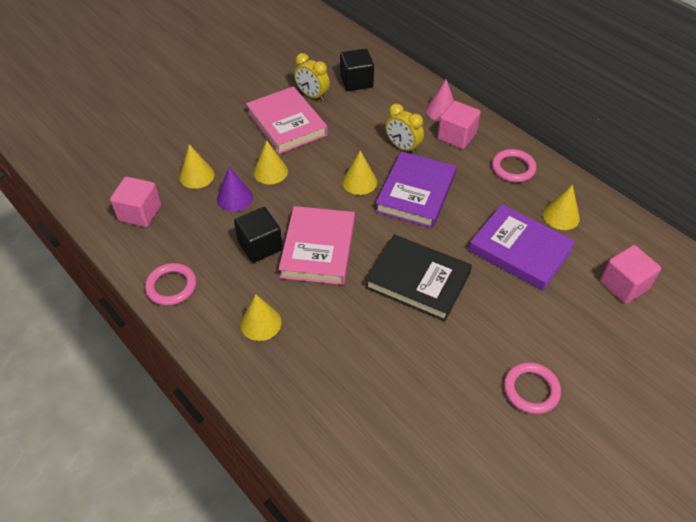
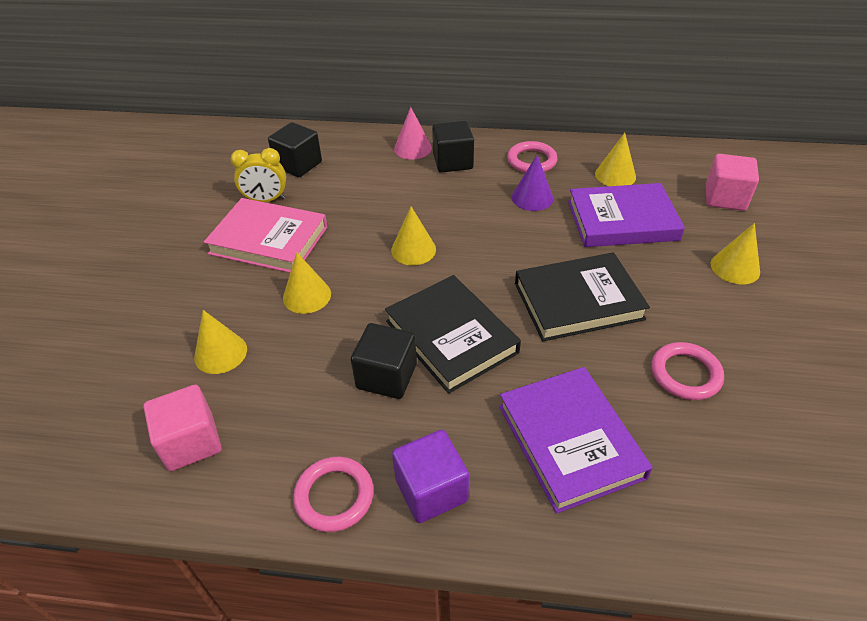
camera: 40 degrees left, 5 degrees down
purple cone [217,167,253,211] -> purple cone moved to [512,155,554,211]
yellow cone [240,294,282,341] -> yellow cone moved to [711,223,760,284]
pink book [278,206,355,285] -> black book [385,275,521,394]
purple book [375,151,457,228] -> purple book moved to [499,367,653,514]
yellow clock [385,103,424,154] -> none
pink cube [437,101,481,149] -> black cube [432,120,474,173]
pink ring [504,362,561,414] -> pink ring moved to [651,342,724,400]
none -> purple cube [392,430,469,523]

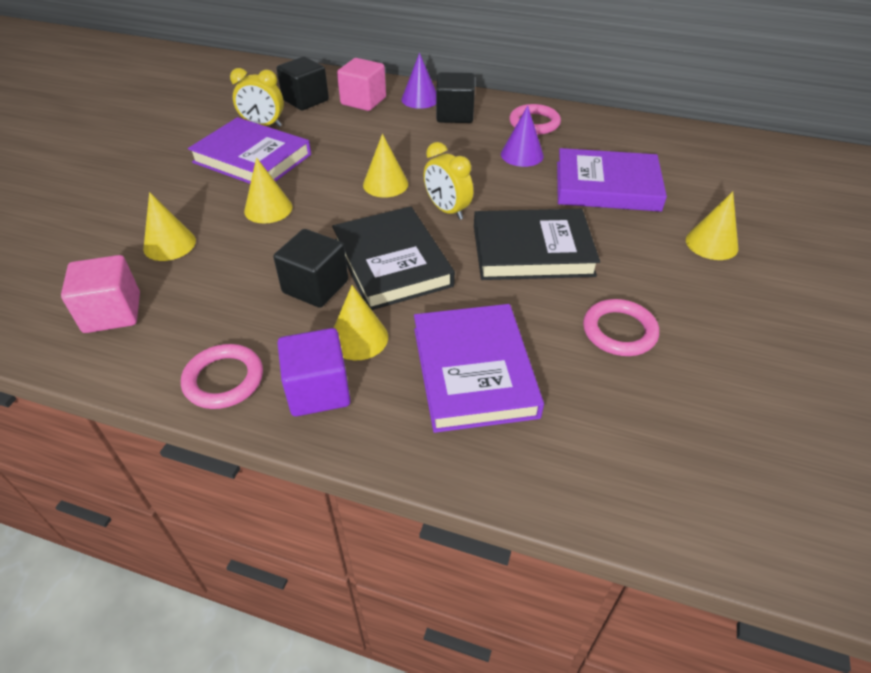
camera: 10 degrees right, 0 degrees up
pink book [204,198,327,273] -> purple book [188,117,311,184]
pink cone [394,107,432,160] -> purple cone [401,53,436,109]
yellow cone [595,132,636,186] -> yellow cone moved to [334,285,388,360]
pink cube [706,154,759,211] -> pink cube moved to [337,58,386,111]
none -> yellow clock [424,142,473,220]

